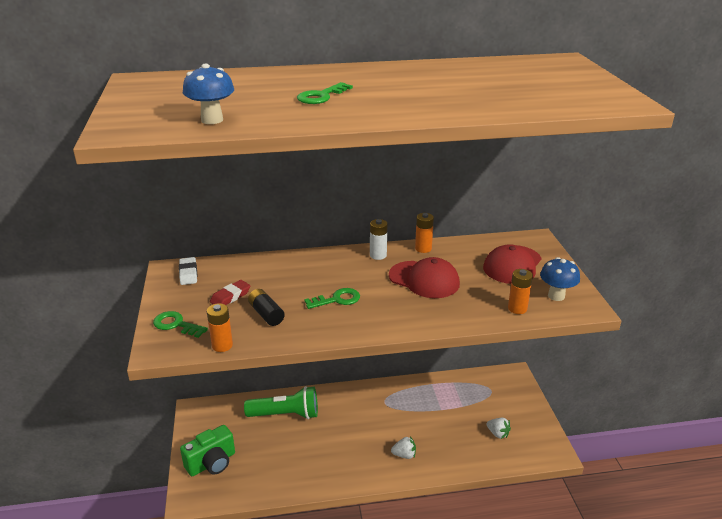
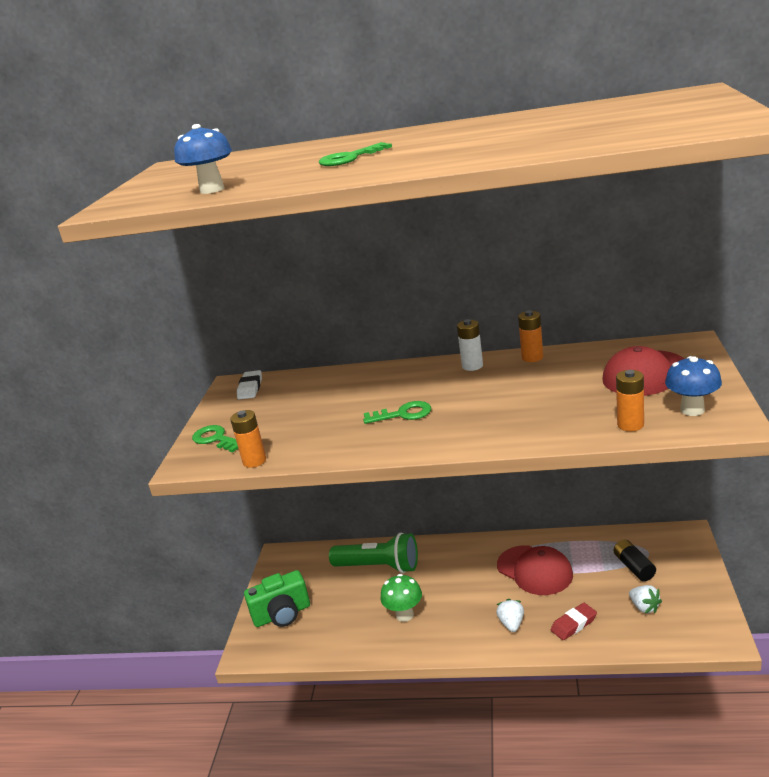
camera: 20 degrees right, 5 degrees down
red eraser [210,280,250,305] -> red eraser moved to [551,603,597,640]
black battery [248,289,285,326] -> black battery moved to [614,540,656,581]
red cap [389,257,460,298] -> red cap moved to [497,545,573,595]
white strawberry [391,436,416,459] -> white strawberry turned 105 degrees counterclockwise [496,599,524,632]
none -> green mushroom [380,574,422,622]

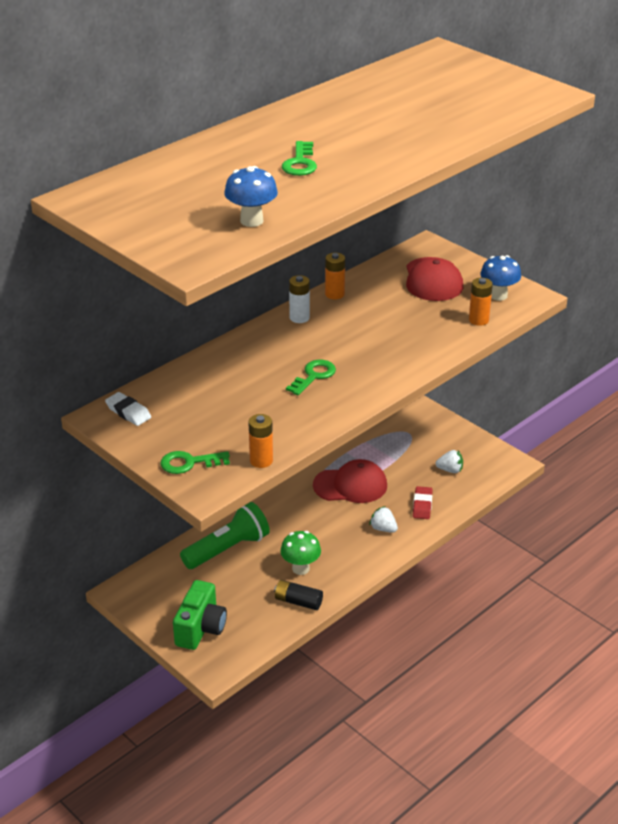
camera: 55 degrees left, 10 degrees up
black battery [614,540,656,581] -> black battery moved to [274,580,323,610]

